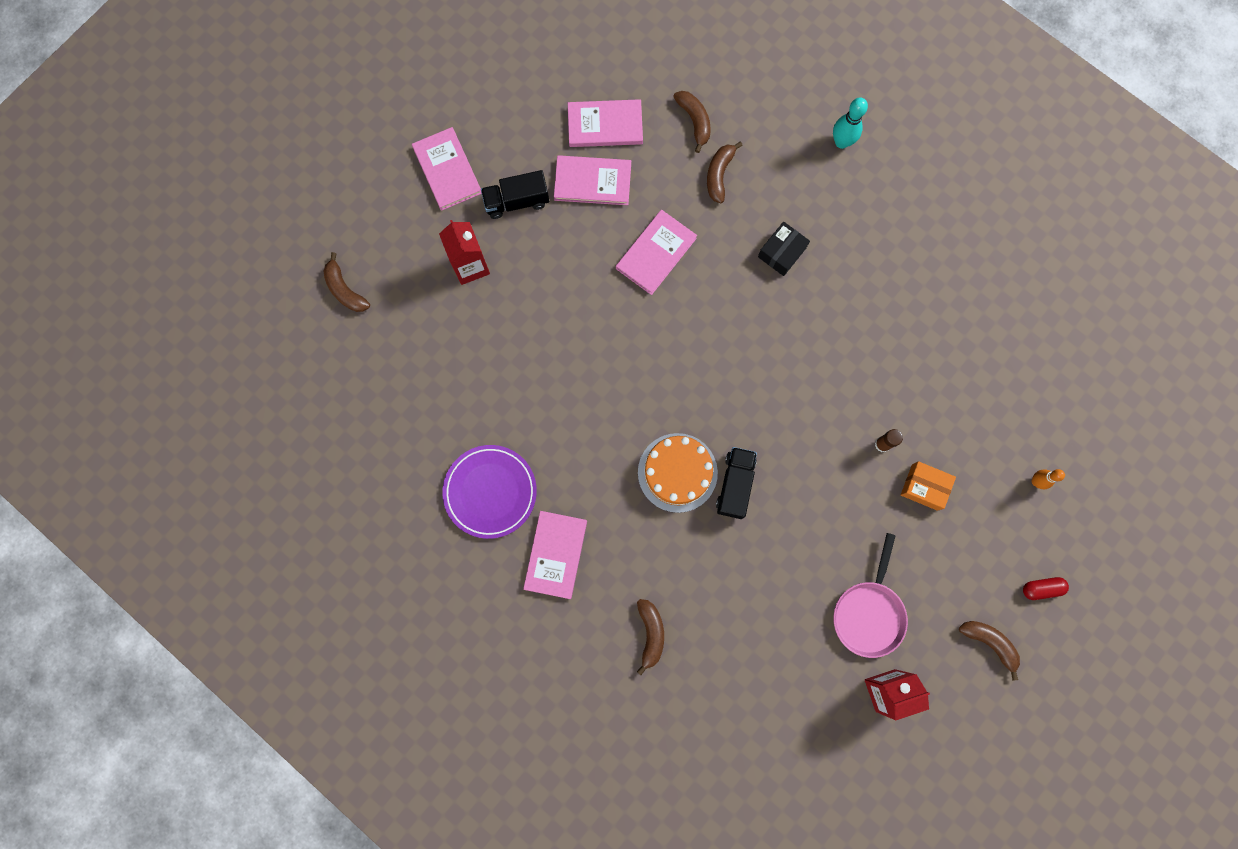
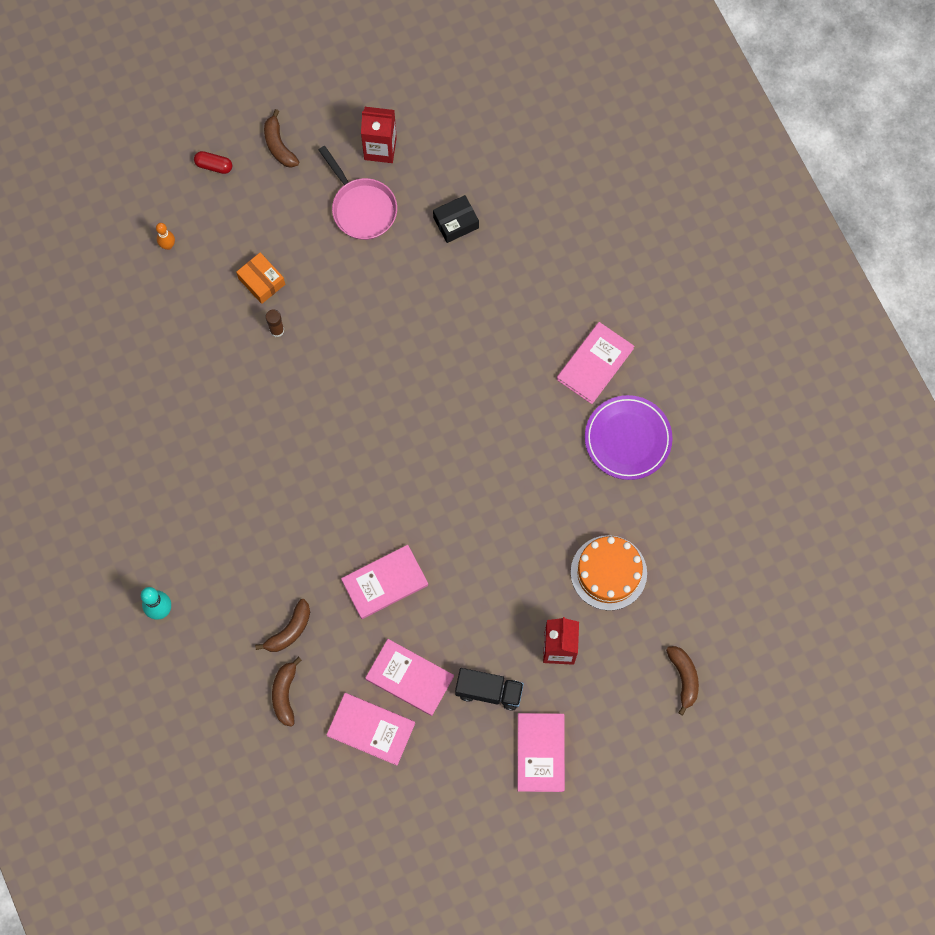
camera: 155 degrees left, 5 degrees down
brown banana [637,599,664,675] -> none
orange cake [638,433,718,513] -> orange cake moved to [571,535,647,611]
black truck [716,447,757,519] -> none
black box [758,222,810,276] -> black box moved to [433,195,479,243]
pink pan [833,533,908,658] -> pink pan turned 105 degrees clockwise [319,146,397,240]

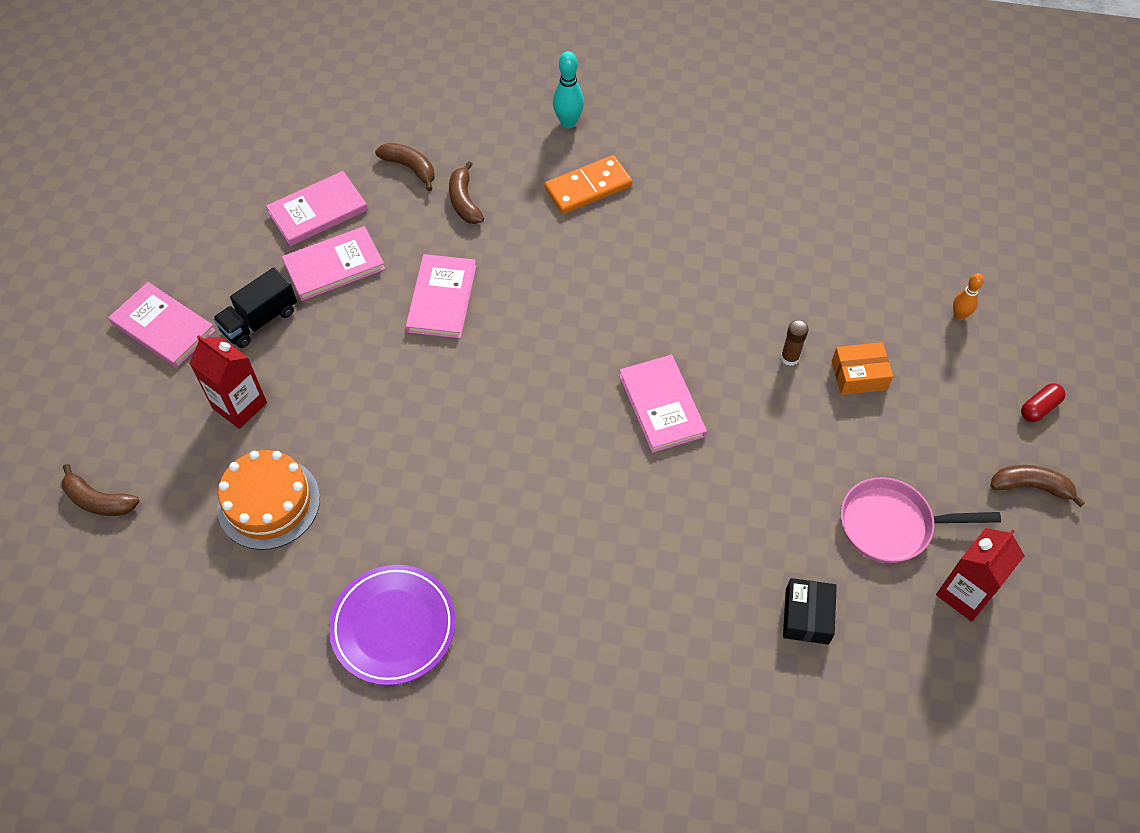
camera: 125 degrees right, 15 degrees down
pink book [557,322,634,404] -> pink book moved to [619,355,707,453]
none -> orange domino [544,155,633,214]

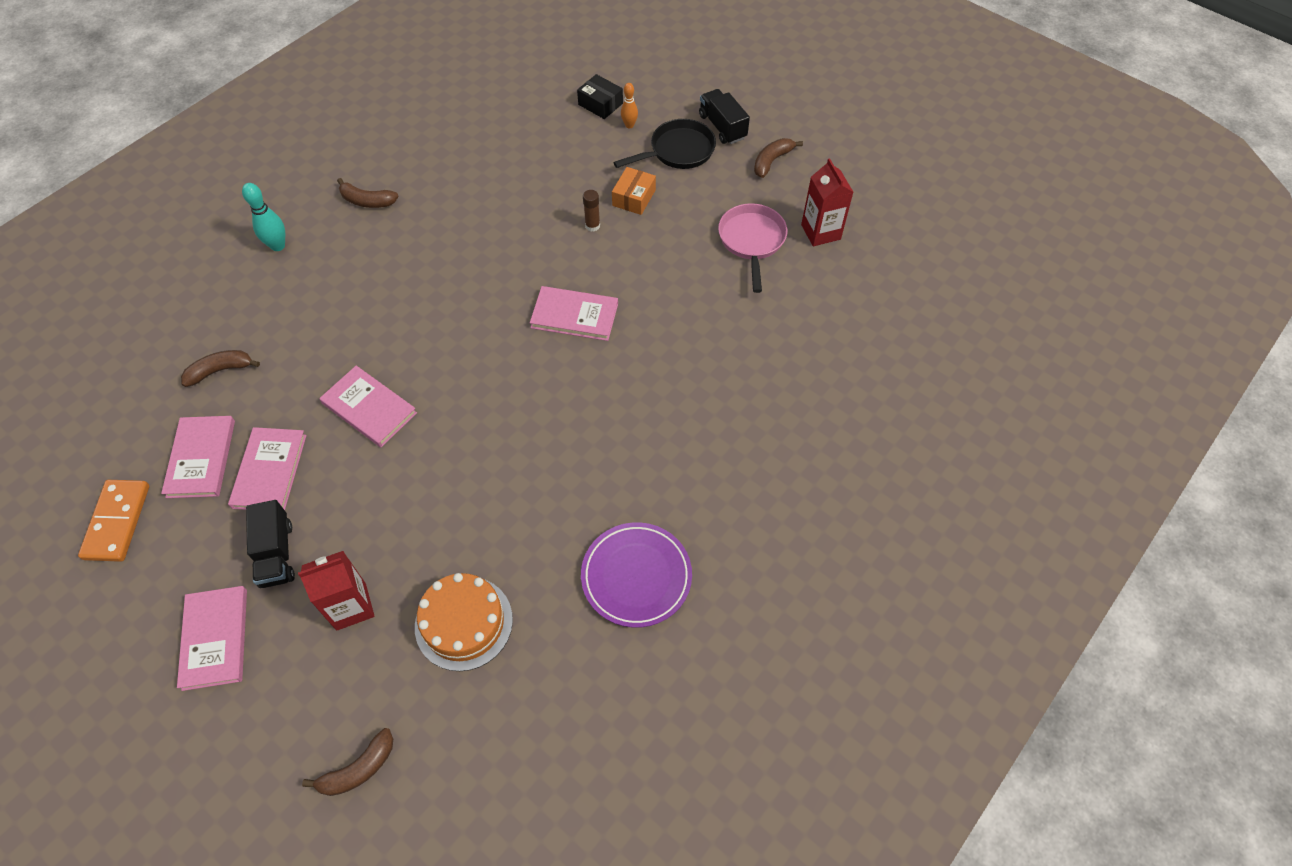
camera: 60 degrees left, 0 degrees up
pink book [108,282,216,368] -> pink book turned 75 degrees counterclockwise [177,586,247,691]
brown banana [449,161,484,224] -> brown banana moved to [337,178,399,208]
orange domino [544,155,633,214] -> orange domino moved to [78,480,149,562]
black box [783,578,837,645] -> black box moved to [577,74,623,119]
pink pan [841,477,1001,563] -> pink pan turned 150 degrees clockwise [718,203,787,293]
red capsule [1021,383,1065,422] -> black truck [699,89,750,144]
none -> black pan [613,119,716,169]

